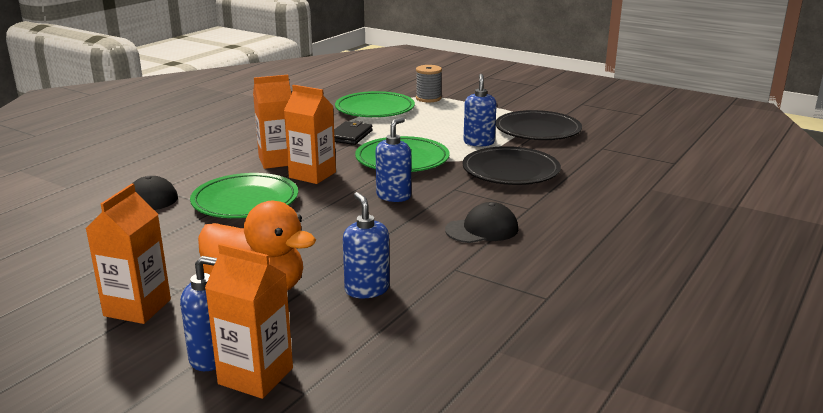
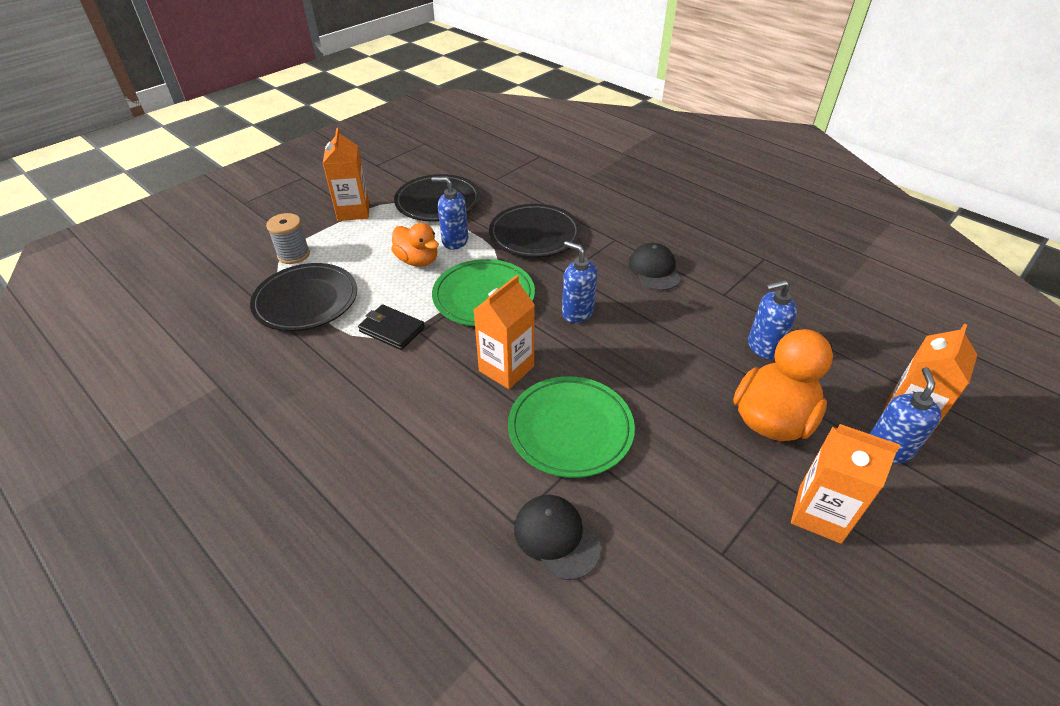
camera: 80 degrees left, 20 degrees up
orange carton [253,75,291,169] -> orange carton moved to [323,128,369,221]
green plate [335,91,415,117] -> black plate [250,263,357,331]
none -> orange duck [391,223,439,267]

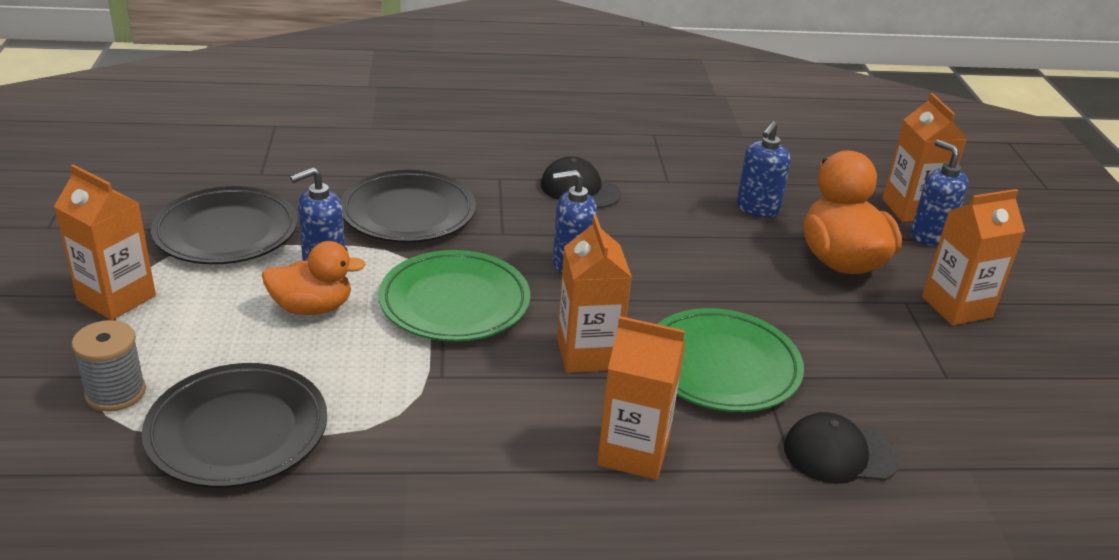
camera: 50 degrees left, 10 degrees down
black wallet [358,304,425,350] -> none
none -> orange carton [597,316,685,480]

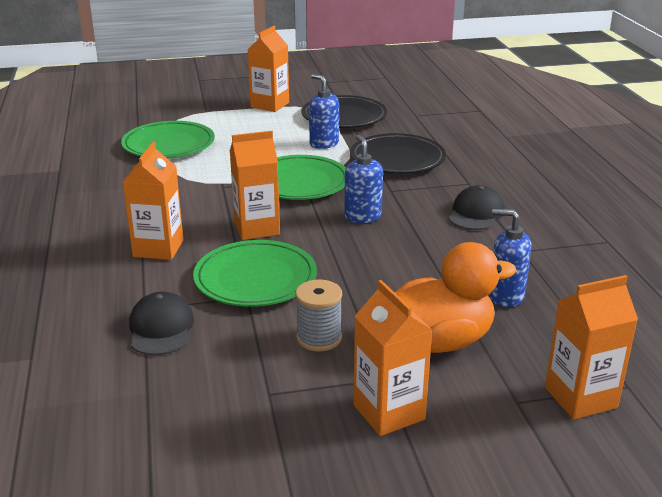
camera: 85 degrees right, 5 degrees down
grey spool [72,320,146,412] -> grey spool moved to [296,279,342,352]
black plate [142,363,327,488] -> green plate [121,121,215,158]
orange duck [262,241,366,315] -> none
blue soap dispenser [911,140,968,246] -> none

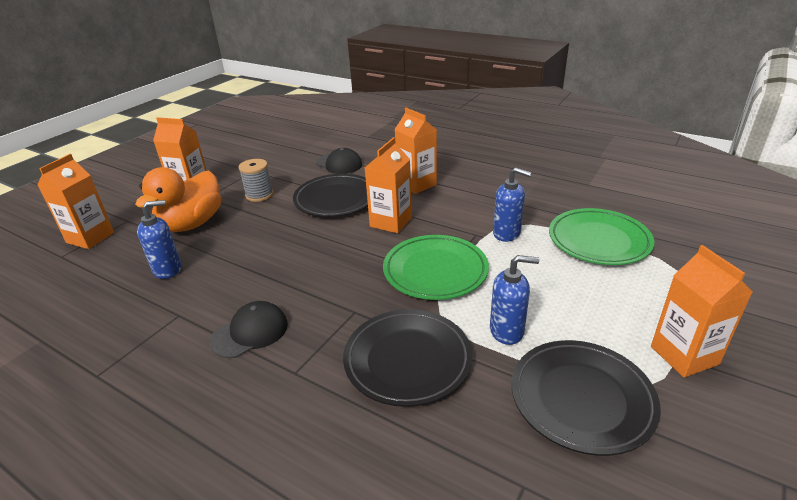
camera: 135 degrees right, 5 degrees up
green plate [193,240,317,307] -> black plate [293,174,368,217]
blue soap dispenser [344,135,383,223] -> blue soap dispenser moved to [493,167,532,242]
black cap [448,185,505,230] -> black cap turned 105 degrees counterclockwise [209,301,288,358]

